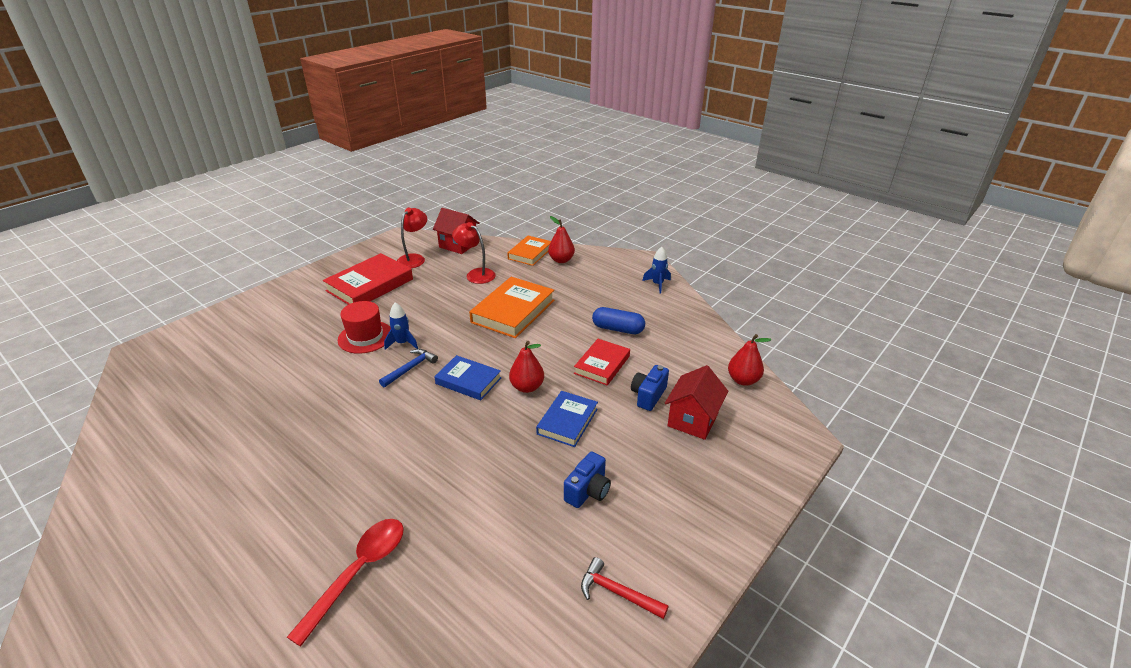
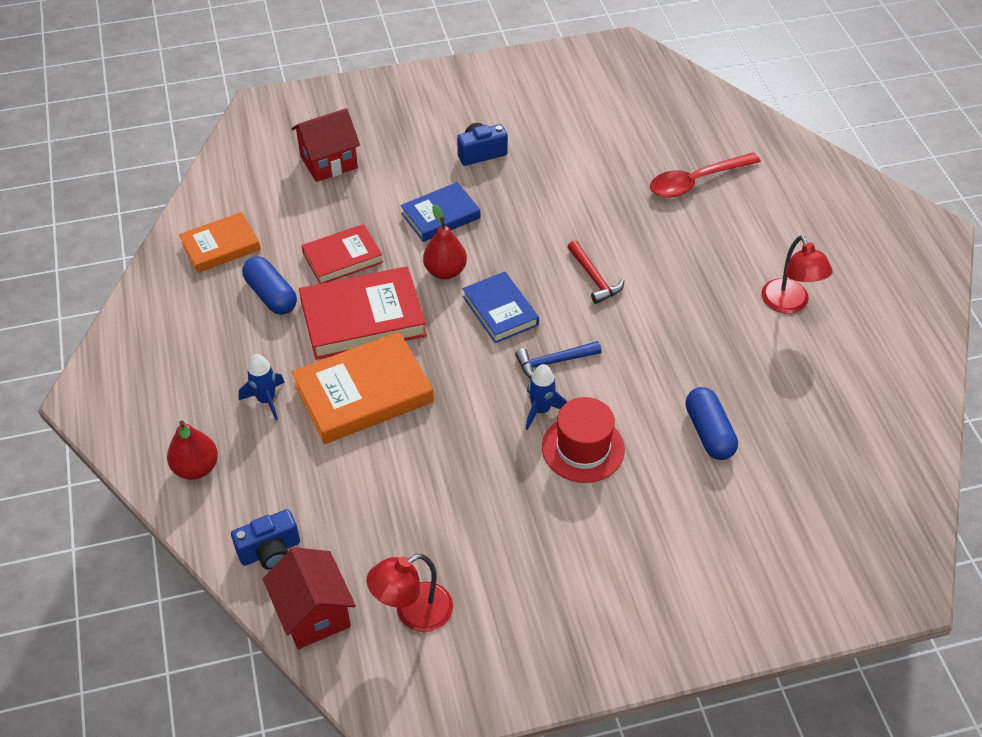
camera: 145 degrees left, 15 degrees up
red book [323,253,413,305] -> red book moved to [299,267,427,360]
red lamp [452,222,496,284] -> red lamp moved to [762,235,833,314]
orange book [507,236,551,266] -> orange book moved to [179,212,261,273]
red hammer [581,557,669,619] -> red hammer moved to [567,240,624,304]
blue camera [631,365,669,411] -> blue camera moved to [231,509,300,570]
blue rocket [642,247,671,294] -> blue rocket moved to [239,354,285,420]
red pear [728,334,771,386] -> none
none -> blue capsule [686,387,738,460]

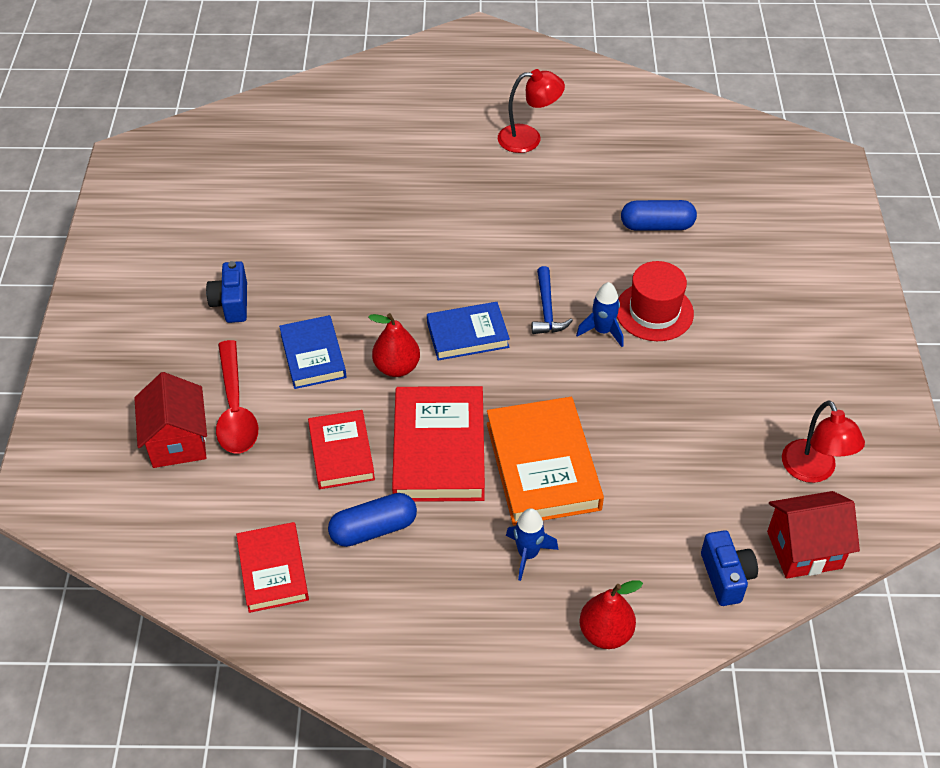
camera: 75 degrees left, 0 degrees up
orange book [179,212,261,273] -> red book [236,522,309,613]
red hammer [567,240,624,304] -> none
red spoon [650,152,761,198] -> red spoon moved to [216,340,258,453]

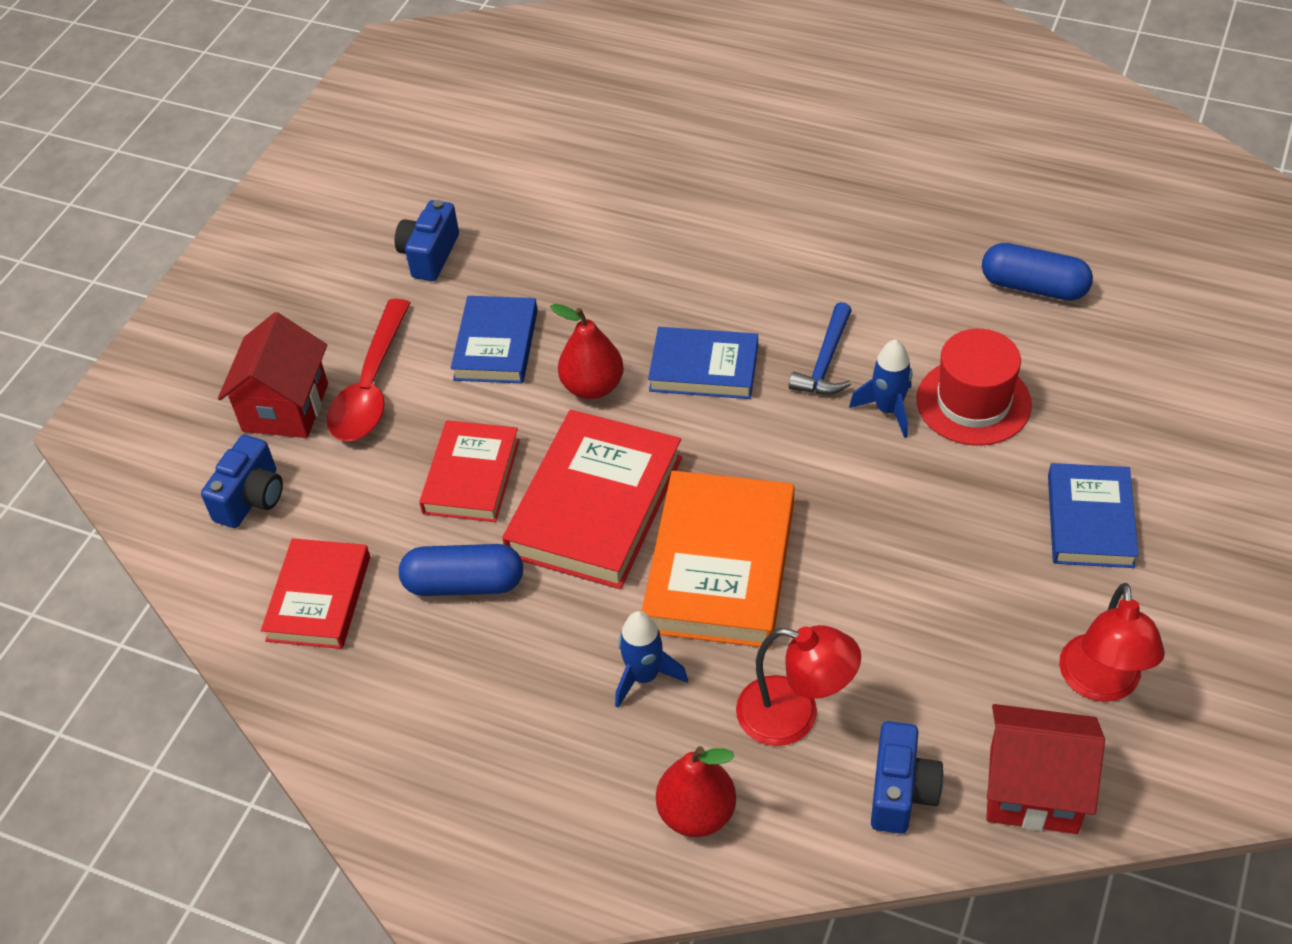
camera: 25 degrees right, 0 degrees up
red lamp [498,69,565,153] -> red lamp moved to [736,625,861,746]
none -> blue camera [201,435,283,528]
none -> blue book [1048,463,1139,568]

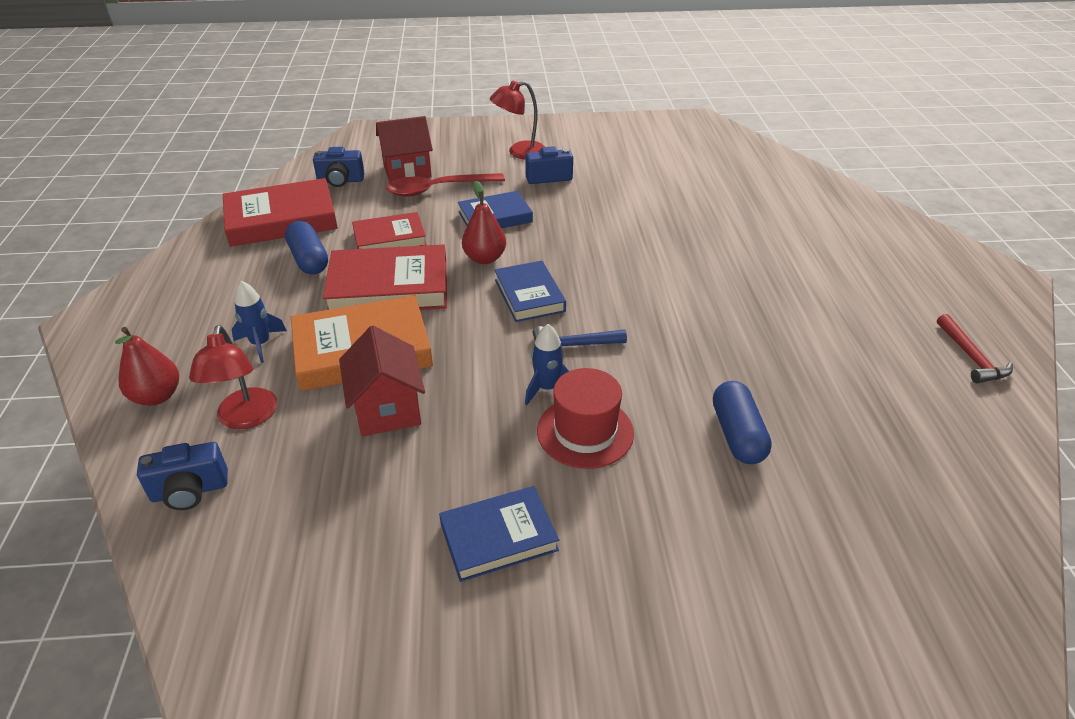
camera: 60 degrees right, 10 degrees down
red book [261,538,370,649] -> red book [223,178,338,247], size x1.59
red house [986,704,1105,834] -> red house moved to [339,326,425,437]
red lamp [1059,583,1165,702] -> red lamp moved to [490,81,545,159]
none -> red hammer [937,314,1013,384]

